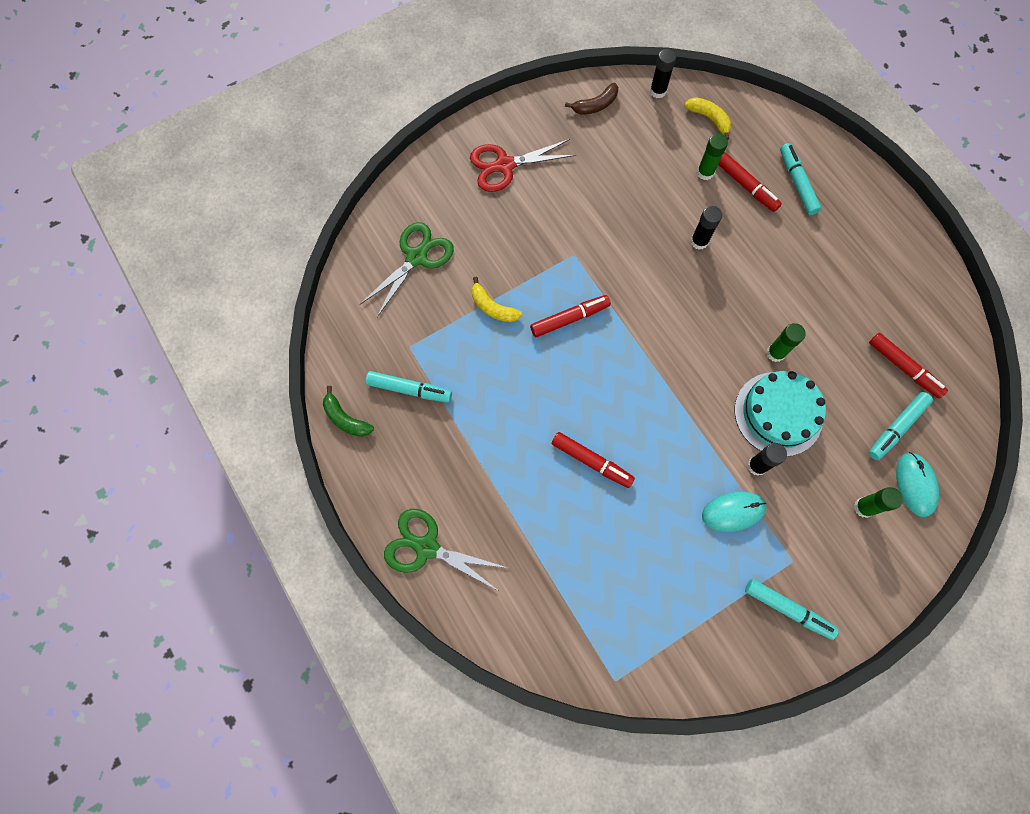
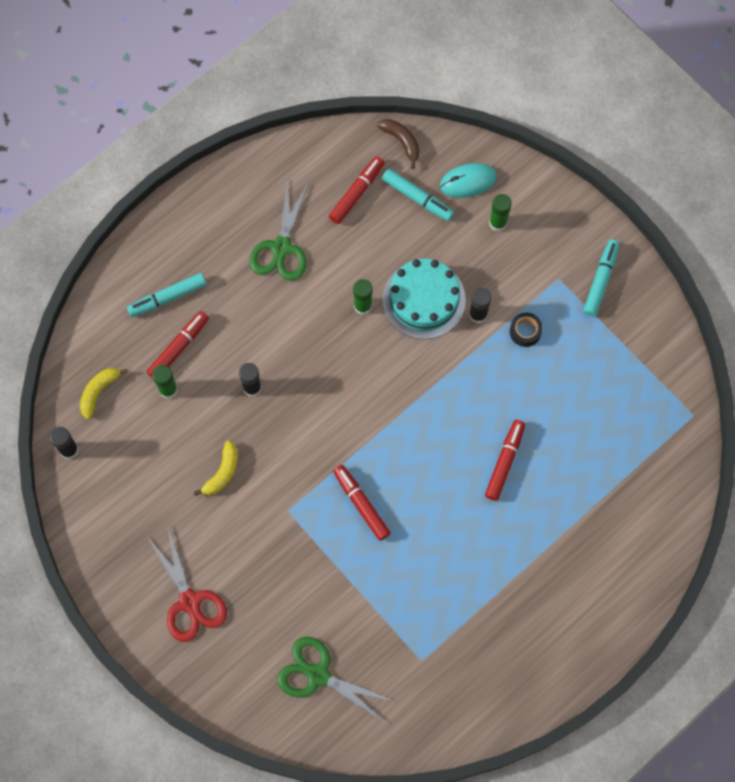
camera: 100 degrees left, 0 degrees up
green banana [323,386,374,437] -> none
turquoise marker [366,371,452,403] -> none
green scissors [384,509,508,591] -> green scissors moved to [249,180,309,281]
yellow banana [472,276,522,322] -> yellow banana moved to [194,441,238,496]
brown banana [565,83,618,115] -> brown banana moved to [377,119,420,169]
turquoise mouse [702,492,766,532] -> black tape [510,312,543,347]

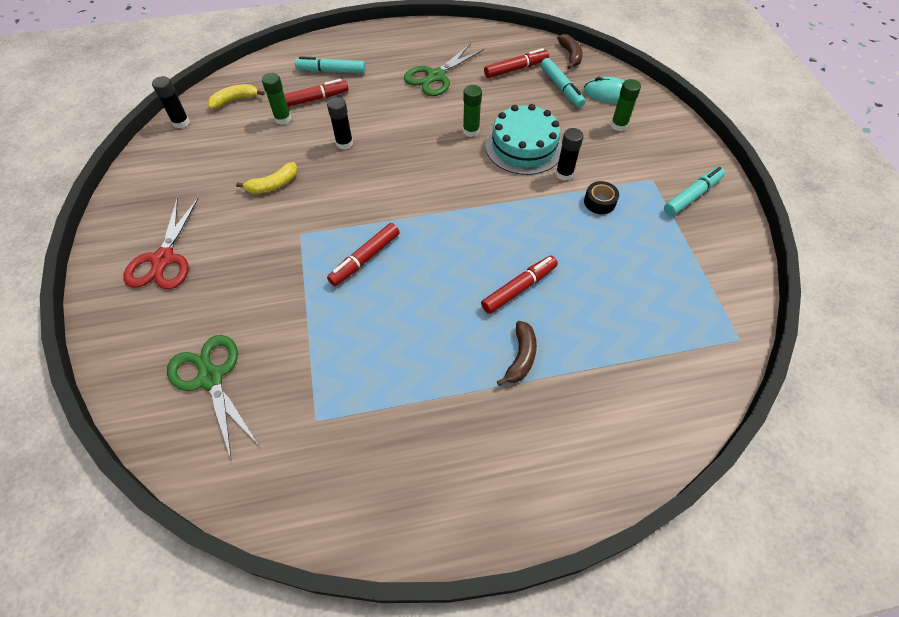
camera: 30 degrees right, 15 degrees down
red marker [333,465,391,541] -> red marker turned 135 degrees counterclockwise [327,223,399,286]
none -> brown banana [497,321,537,386]

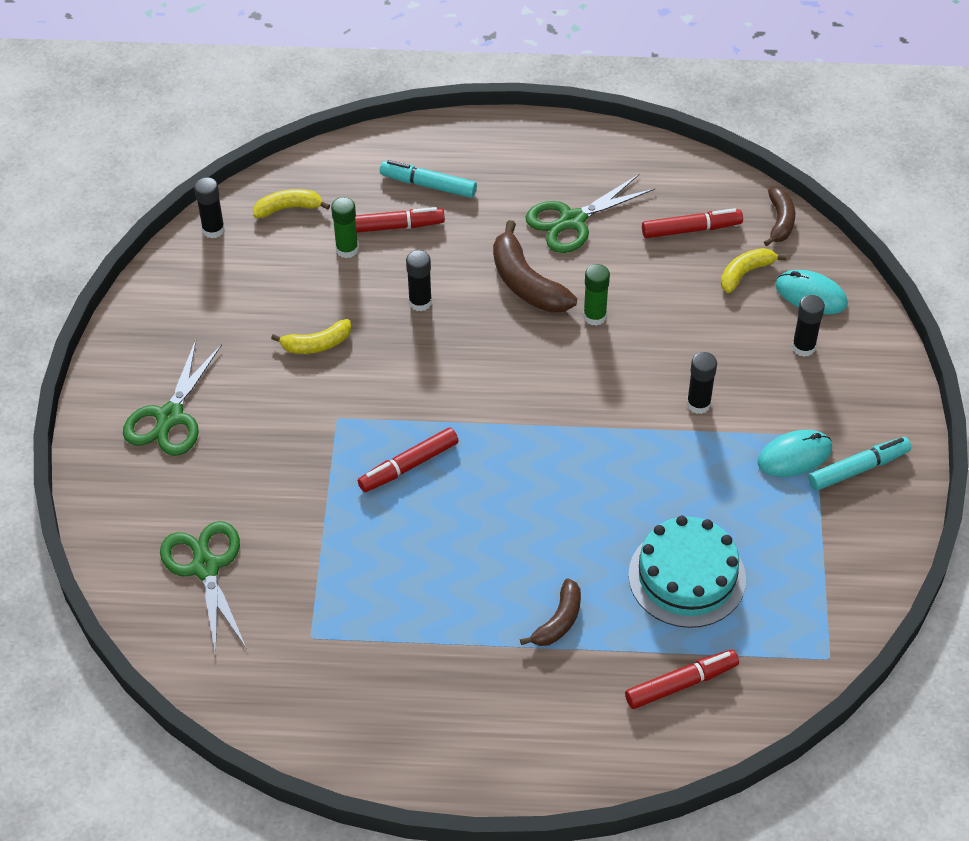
camera: 15 degrees right, 5 degrees down
red scissors [123,198,199,289] -> green scissors [123,340,222,456]
red marker [481,256,558,314] -> red marker moved to [625,650,739,709]
turquoise cake [485,104,562,175] -> turquoise cake moved to [628,516,746,628]
turquoise marker [541,58,586,108] -> yellow banana [721,248,787,293]
black tape [584,181,619,214] -> none
green glue stick [611,79,641,131] -> black glue stick [792,295,825,357]
none -> brown banana [493,220,577,313]
none -> turquoise mouse [758,430,832,477]

